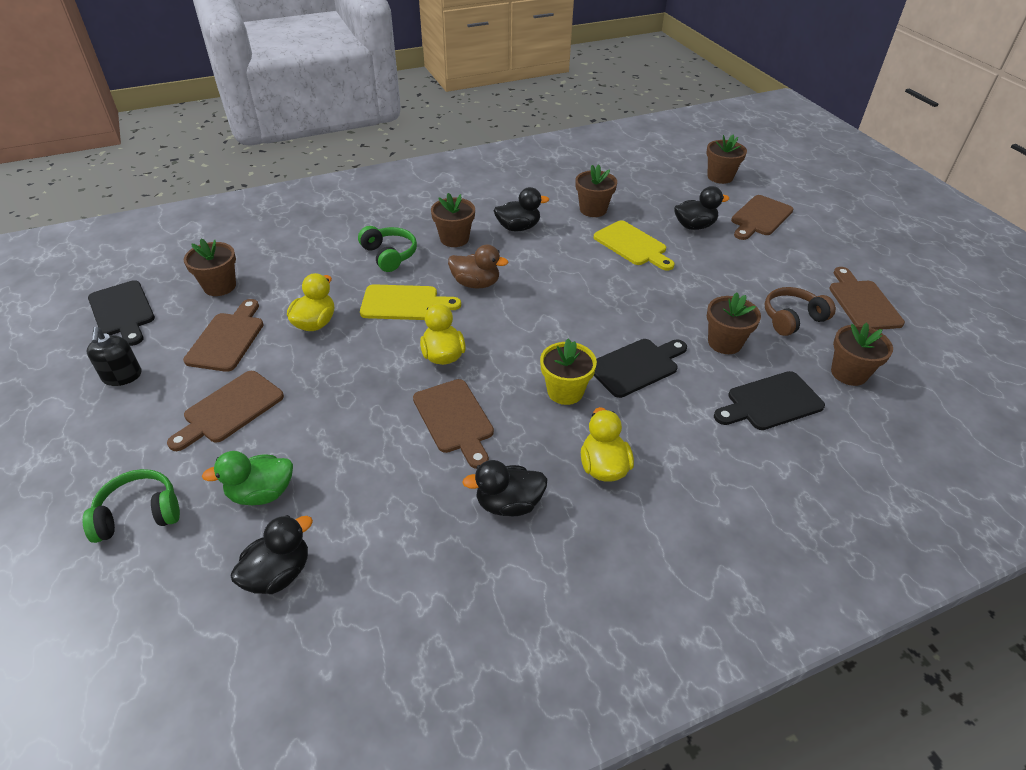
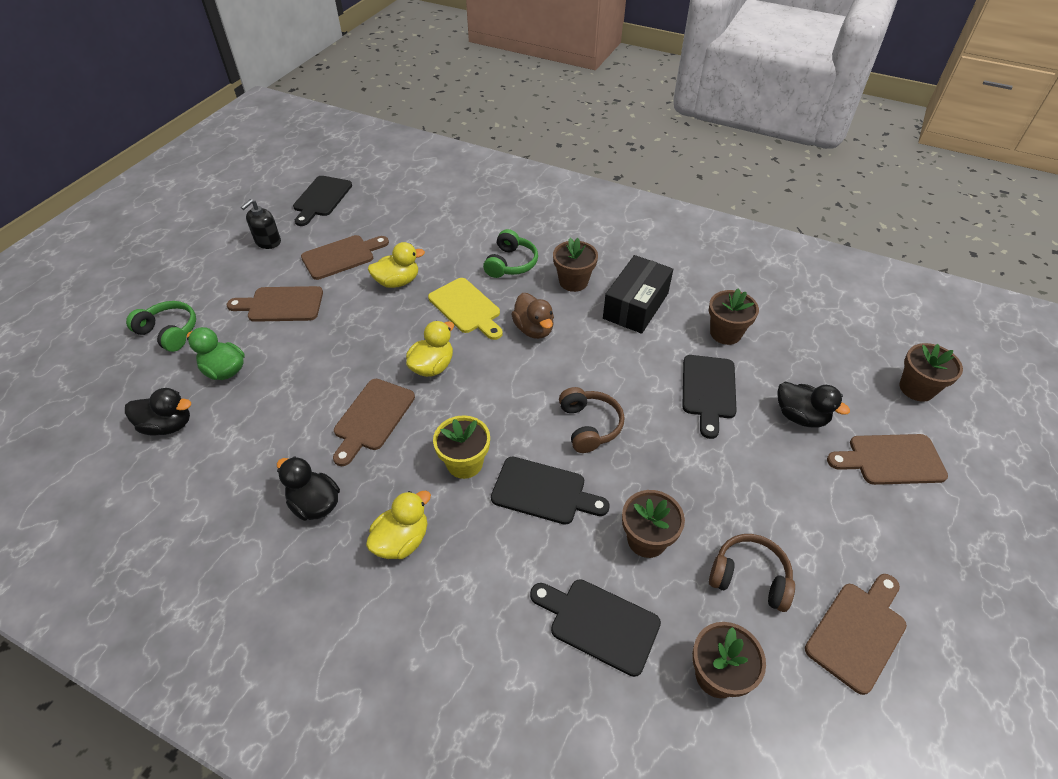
camera: 50 degrees right, 5 degrees up
brown flower pot [184,238,236,296] -> none
black duck [494,187,549,231] -> black box [603,255,673,334]
yellow cutting board [593,221,675,271] -> black cutting board [682,355,737,439]
none -> brown headphones [559,387,625,453]

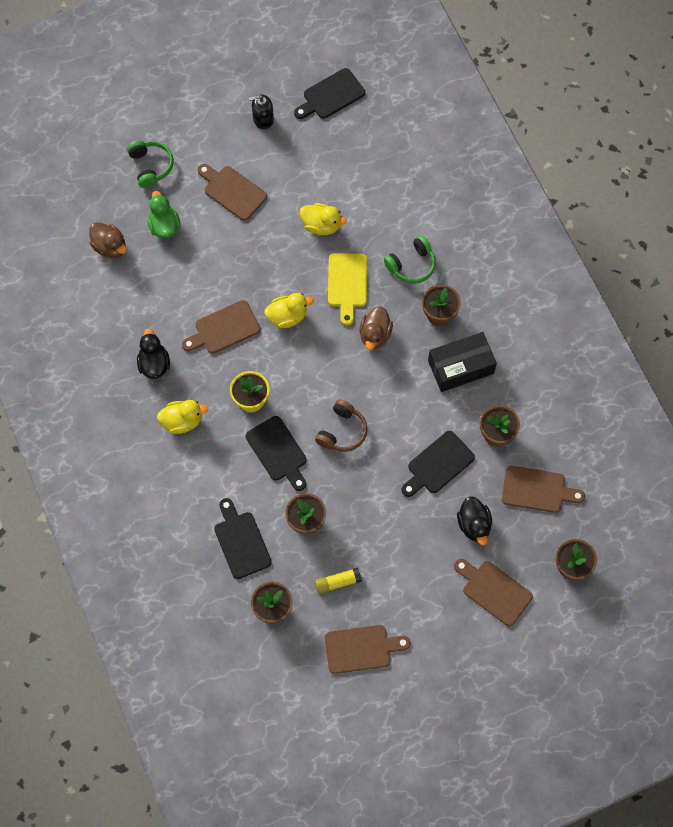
camera: 40 degrees right, 20 degrees up
black duck [125,388,191,436] -> brown duck [89,222,127,258]
brown cutting board [301,235,389,280] -> brown cutting board moved to [502,466,585,513]
brown headphones [709,534,795,612] -> yellow glue stick [315,568,362,594]

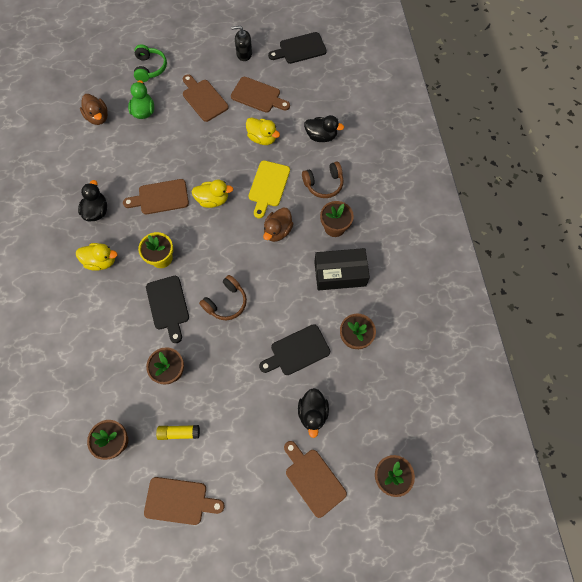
camera: 15 degrees right, 0 degrees up
black cutting board [214,498,272,579] -> none
green headphones [384,236,436,284] -> brown headphones [302,162,343,198]
brown cutting board [502,466,585,513] -> brown cutting board moved to [231,77,290,113]
none -> black duck [304,115,344,142]

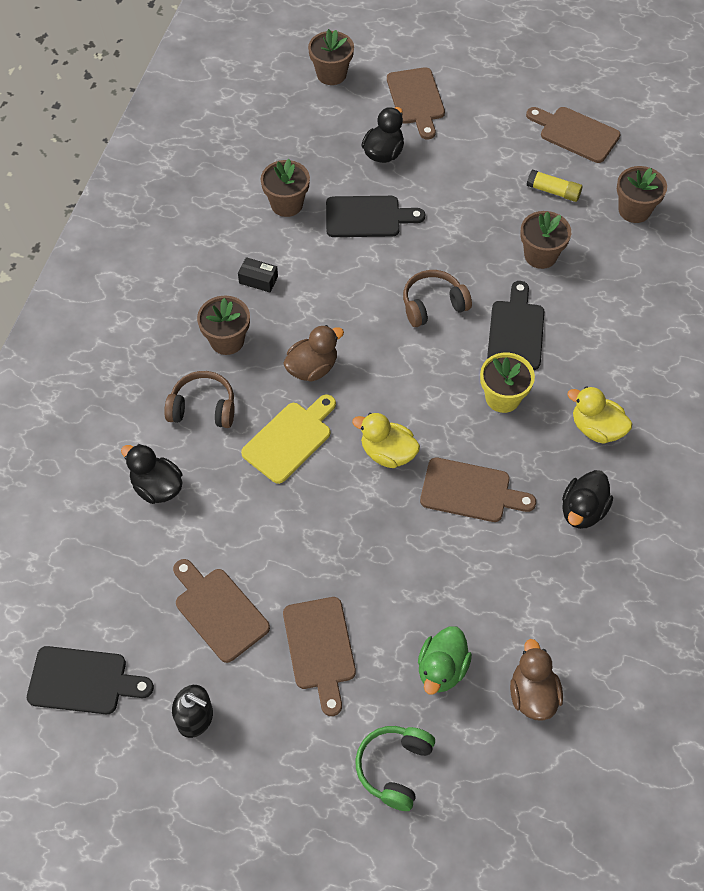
camera: 155 degrees left, 10 degrees down
yellow duck [246,118,280,145] -> none
black box [314,248,370,291] -> black box [238,257,278,292], size x0.46

